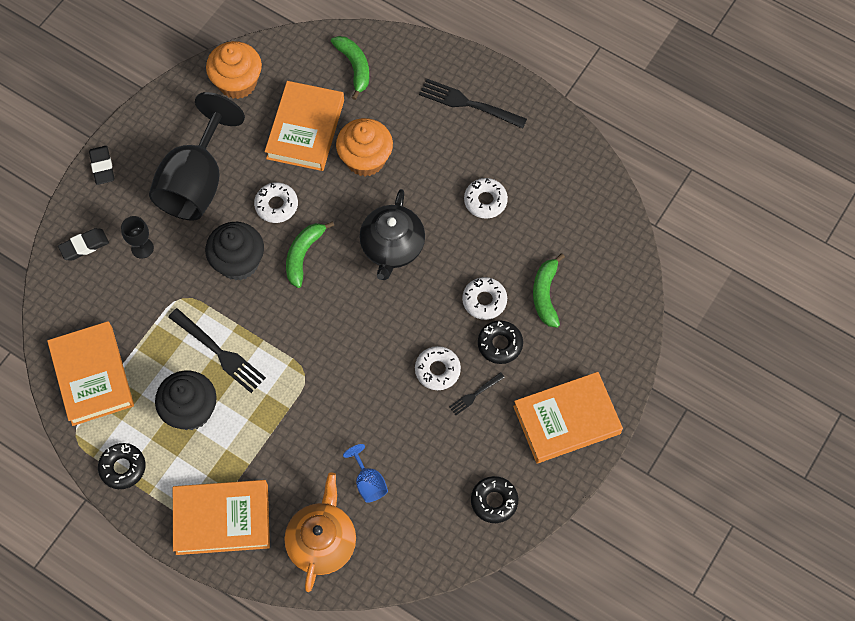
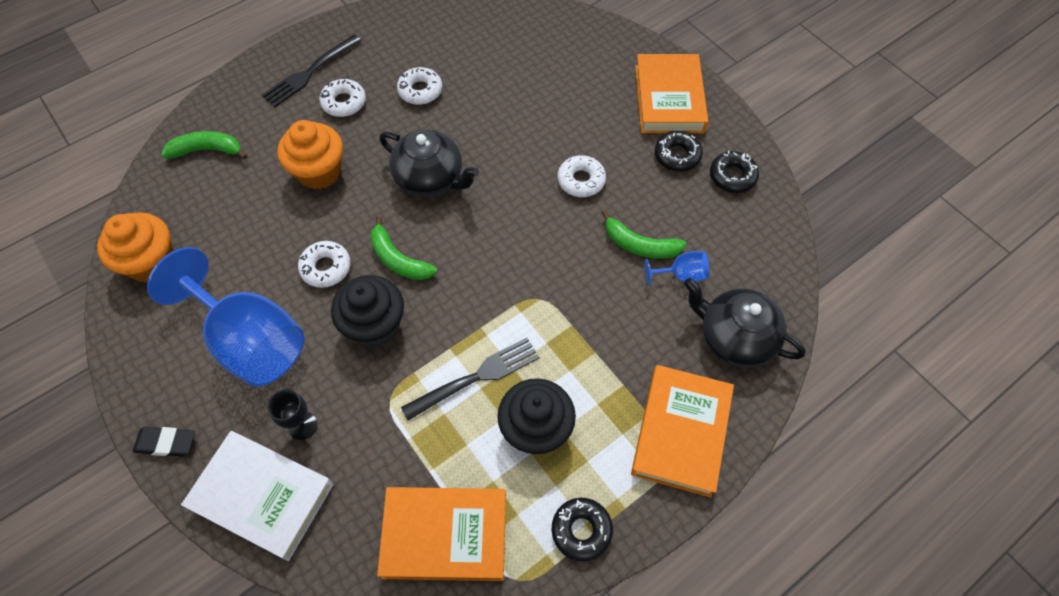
camera: 70 degrees left, 5 degrees down
black eraser [58,228,109,261] -> white book [181,431,334,561]
black goblet [149,92,245,221] -> blue goblet [147,247,305,387]
orange book [265,81,344,171] -> none
orange teapot [284,472,356,592] -> black teapot [684,278,806,367]
black fork [449,372,505,415] -> none
white donut [462,277,507,320] -> white donut moved to [319,79,366,117]
black donut [478,321,523,364] -> black donut moved to [655,131,703,171]
green banana [533,253,565,328] -> green banana moved to [601,210,687,259]

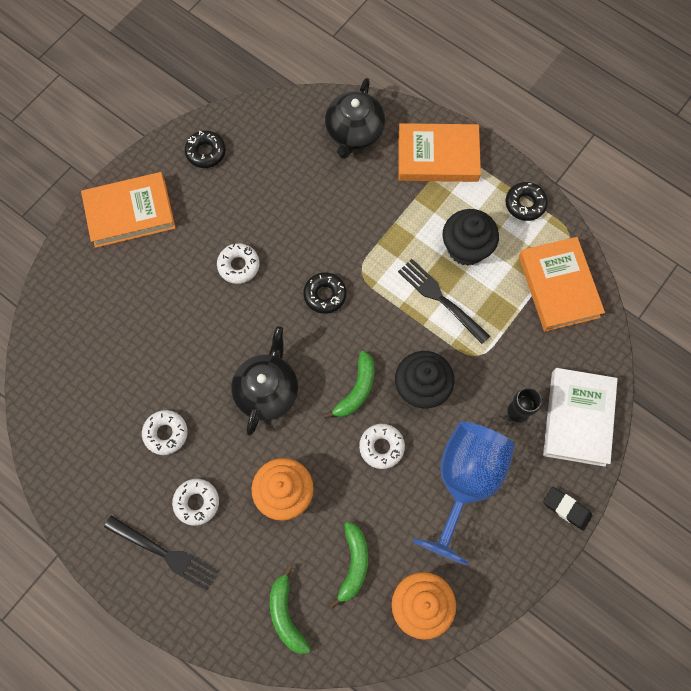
camera: 105 degrees left, 10 degrees up
black eraser [133,427,195,457] -> black eraser turned 45 degrees counterclockwise [543,487,593,530]
green banana [601,210,687,259] -> green banana moved to [330,522,368,608]
blue goblet [644,251,709,286] -> none
black donut [655,131,703,171] -> black donut moved to [303,273,346,314]

